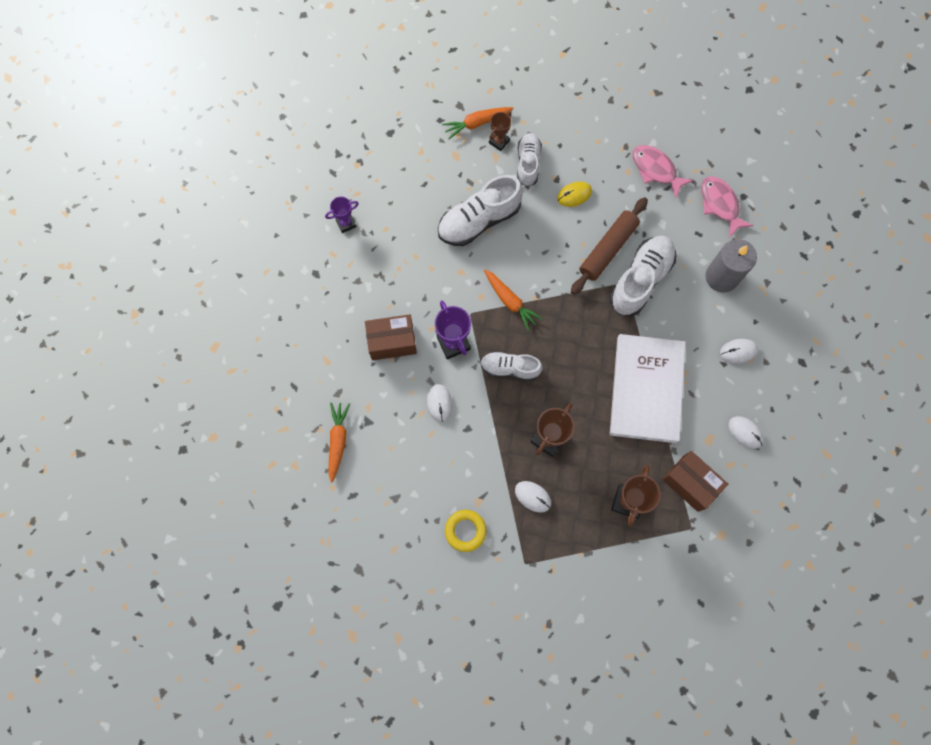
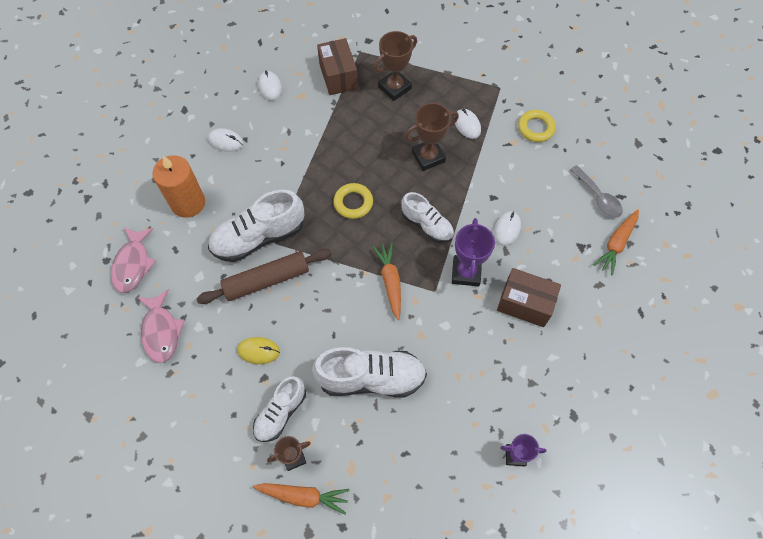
camera: 150 degrees left, 10 degrees down
white book [610,334,686,443] -> none
grey candle [705,239,757,292] -> orange candle [152,155,205,218]
none -> yellow ring [333,183,373,219]
none -> grey spoon [570,165,623,218]

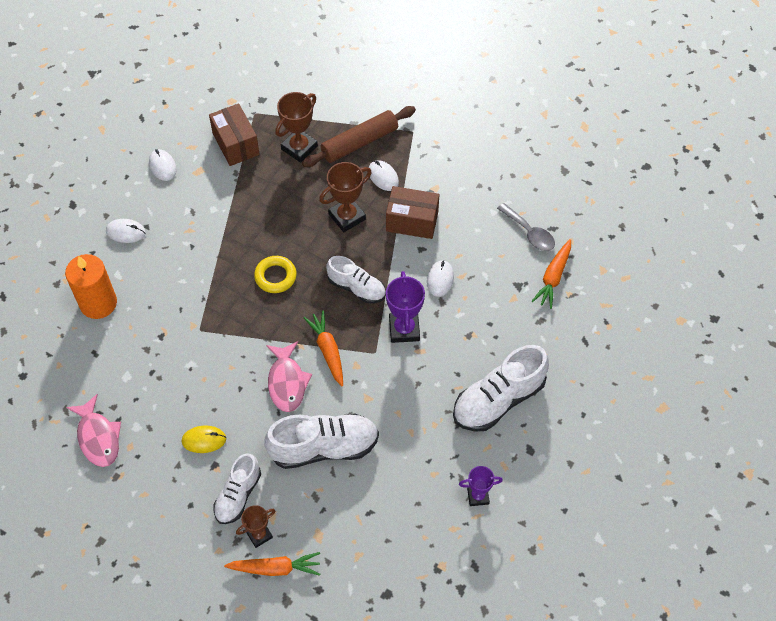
camera: 10 degrees left, 5 degrees down
pink fish [111,227,156,293] -> pink fish moved to [266,341,312,412]
brown rolling pin [196,249,331,304] -> brown rolling pin moved to [302,106,416,167]
white shoe [208,190,304,262] -> white shoe moved to [453,345,549,431]
brown box [497,268,561,327] -> brown box moved to [386,186,439,239]
yellow ring [518,110,556,142] -> none

